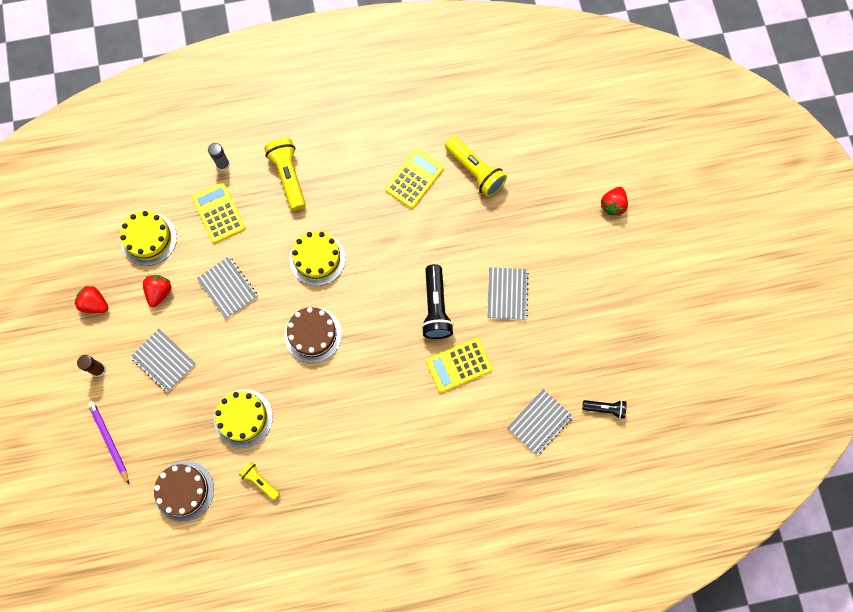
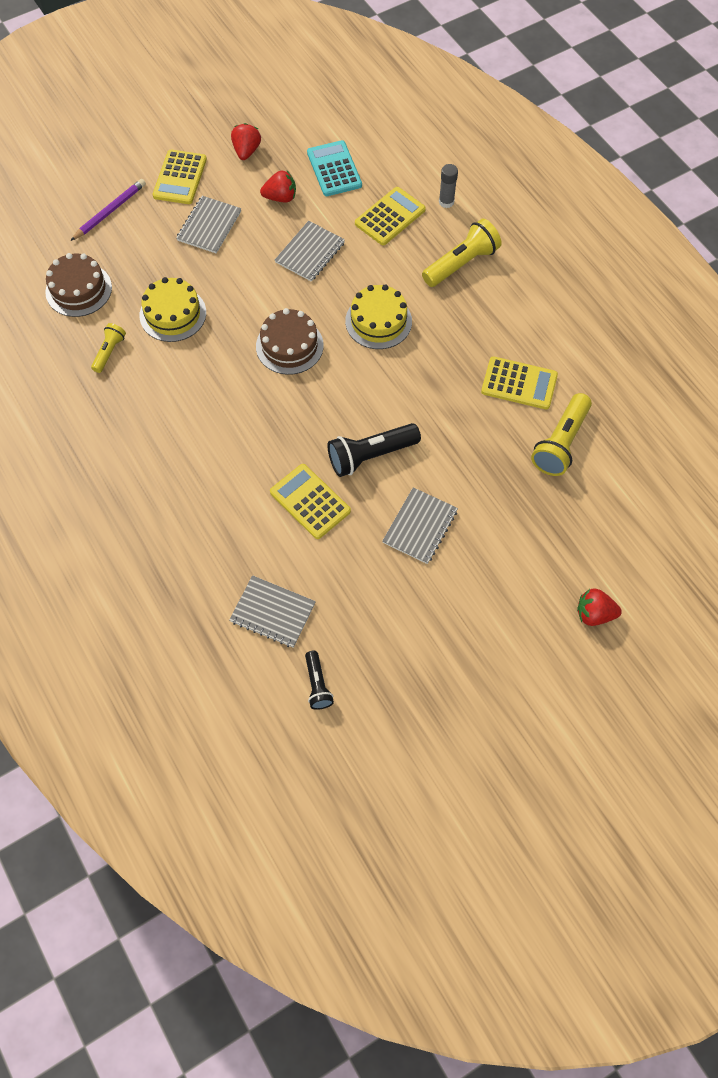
camera: 70 degrees right, 10 degrees down
brown glue stick [77,355,106,377] -> yellow calculator [152,150,207,204]
yellow cake [120,211,177,266] -> turquoise calculator [307,140,362,196]
grey notebook [487,267,529,320] -> grey notebook turned 45 degrees counterclockwise [382,487,458,564]

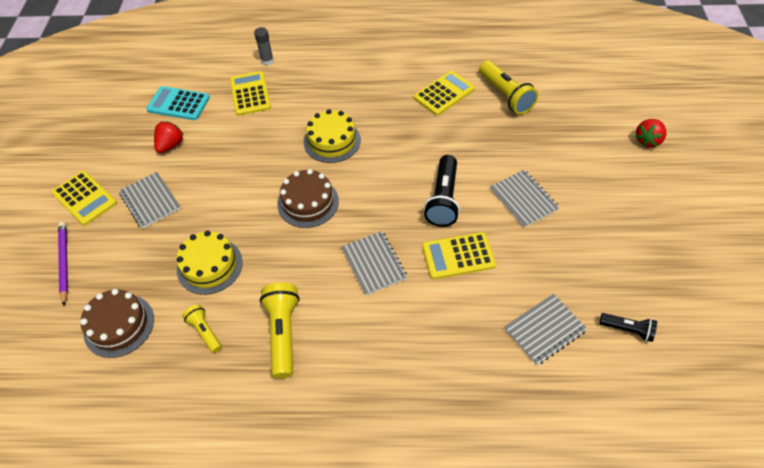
camera: 55 degrees left, 10 degrees down
red strawberry [231,123,261,160] -> none
grey notebook [275,221,345,282] -> grey notebook moved to [341,231,407,296]
yellow flashlight [422,219,502,287] -> yellow flashlight moved to [260,283,300,379]

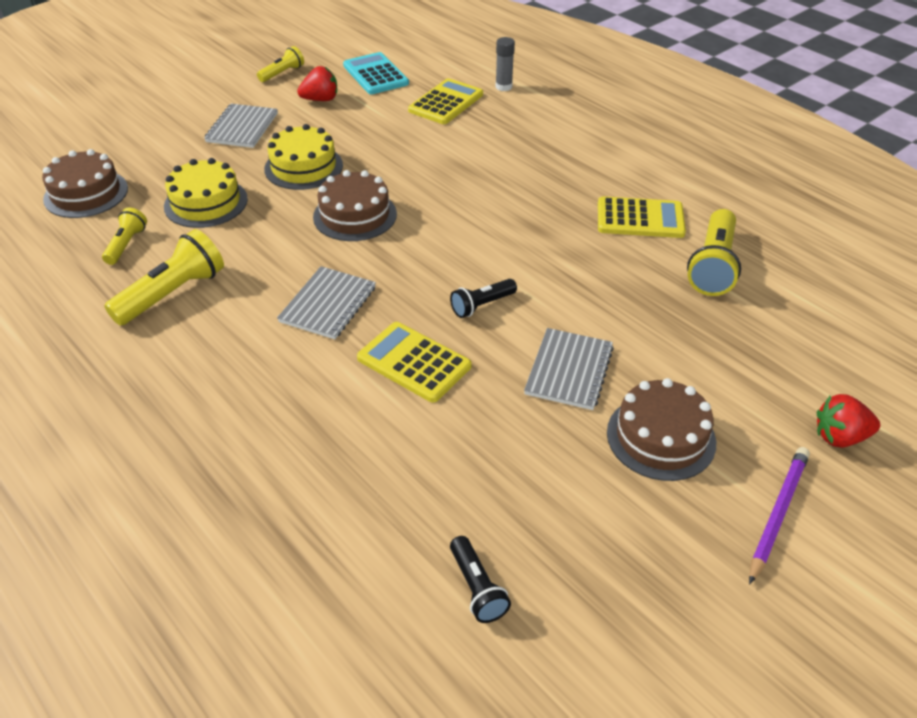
camera: 45 degrees right, 10 degrees down
yellow calculator [52,171,117,226] -> none
purple pencil [58,222,68,306] -> purple pencil moved to [749,447,810,584]
yellow cake [304,109,361,163] -> yellow cake moved to [264,124,343,190]
black flashlight [424,155,460,227] -> black flashlight [450,279,517,318], size x0.57
grey notebook [504,294,587,365] -> none
none -> yellow flashlight [257,46,304,82]
none -> brown cake [607,378,716,481]

